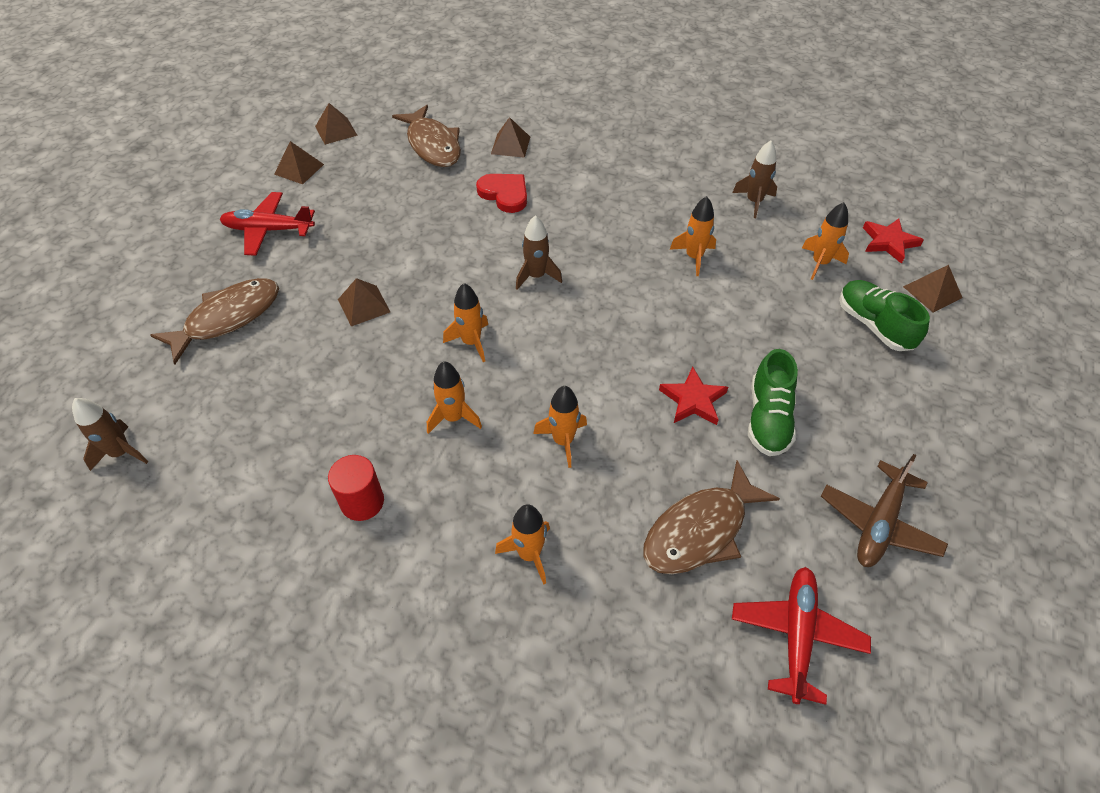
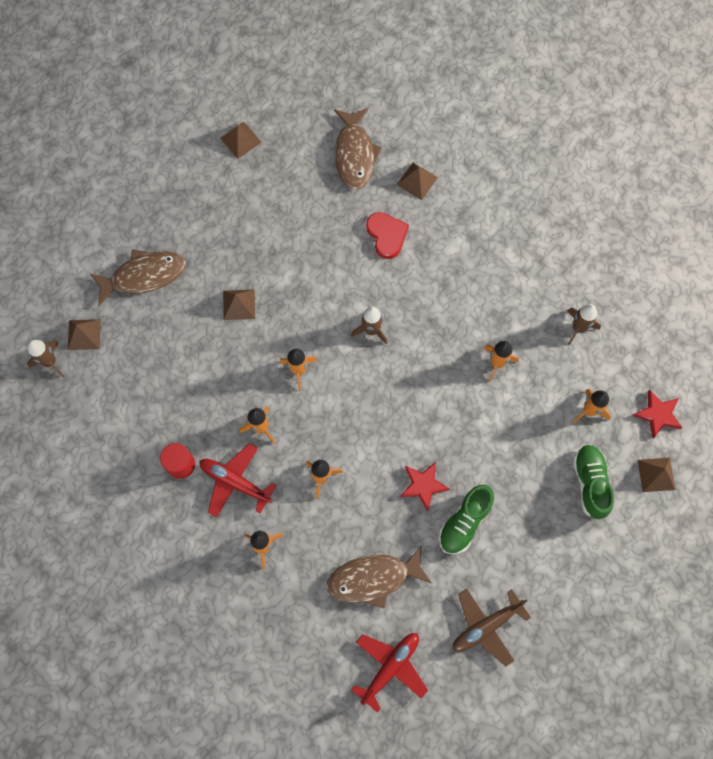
camera: 25 degrees right, 20 degrees up
red plane [219,192,315,256] -> red plane moved to [199,443,277,518]
brown pyramid [315,103,358,145] -> brown pyramid moved to [68,319,101,350]

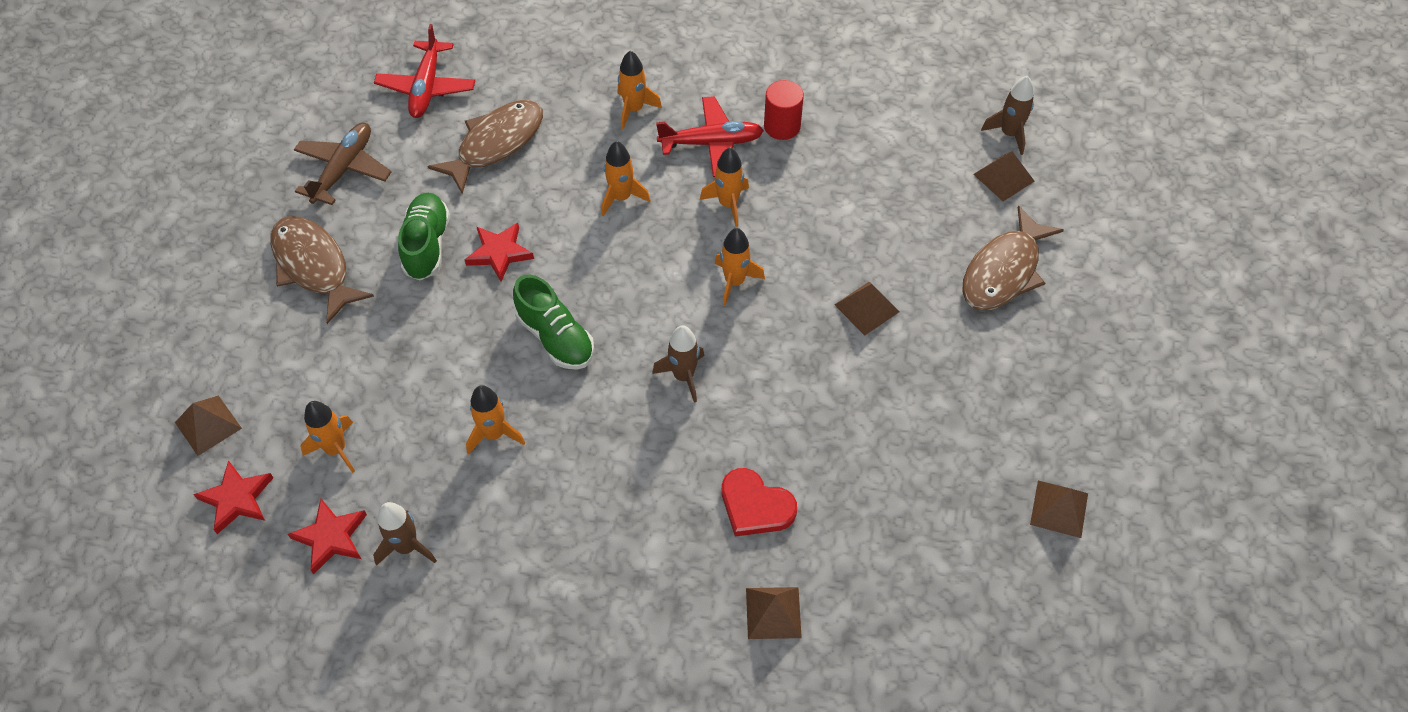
camera: 145 degrees right, 15 degrees down
brown fish [334,108,382,190] -> brown fish moved to [271,216,374,324]
green shoe [573,444,614,519] -> green shoe moved to [513,275,594,370]
none -> red star [288,499,367,574]

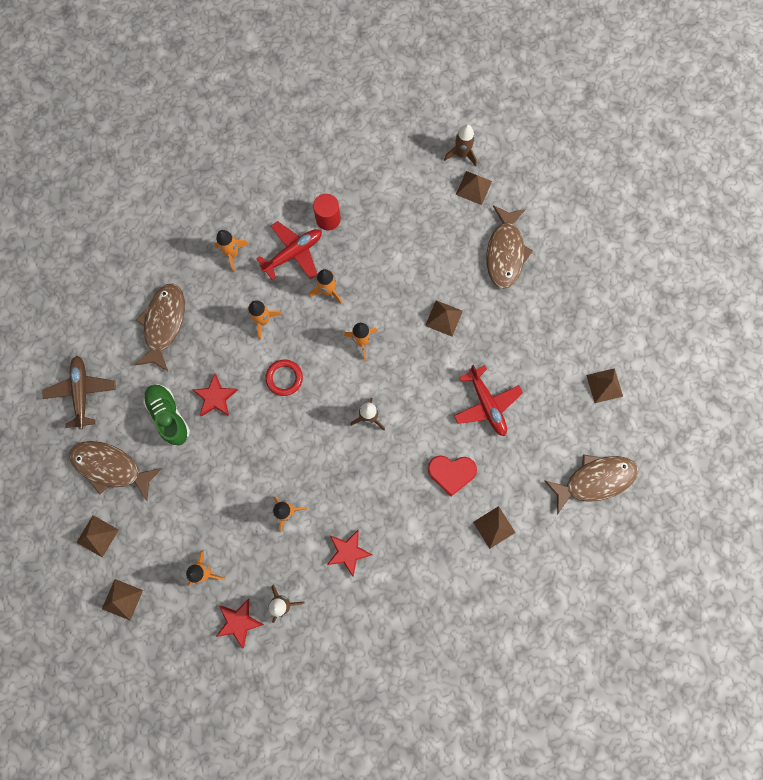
camera: 30 degrees left, 20 degrees up
red star [193,460,273,534] -> red star moved to [327,529,372,577]
red plane [374,24,475,118] -> red plane moved to [454,365,523,436]
green shoe [513,275,594,370] -> none
none -> brown pyramid [76,515,119,557]
none -> red ring [265,360,303,396]
none -> brown fish [544,454,638,514]

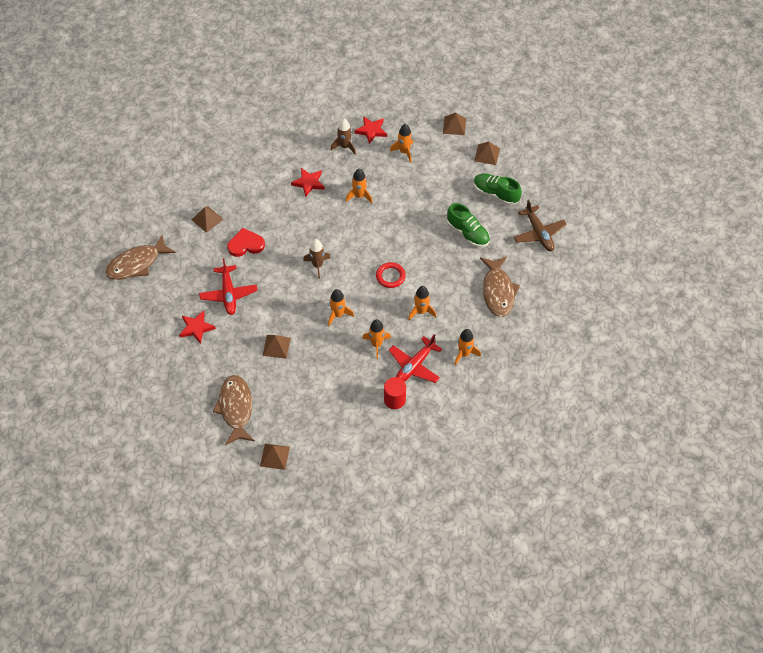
camera: 165 degrees right, 20 degrees down
brown fish [69,441,162,501] -> green shoe [474,173,522,205]
red star [193,374,238,417] -> red star moved to [179,311,216,344]
brown rocket [444,124,477,167] -> none
red plane [454,365,523,436] -> red plane turned 150 degrees counterclockwise [199,258,258,315]
brown pyramid [586,368,623,403] -> none

